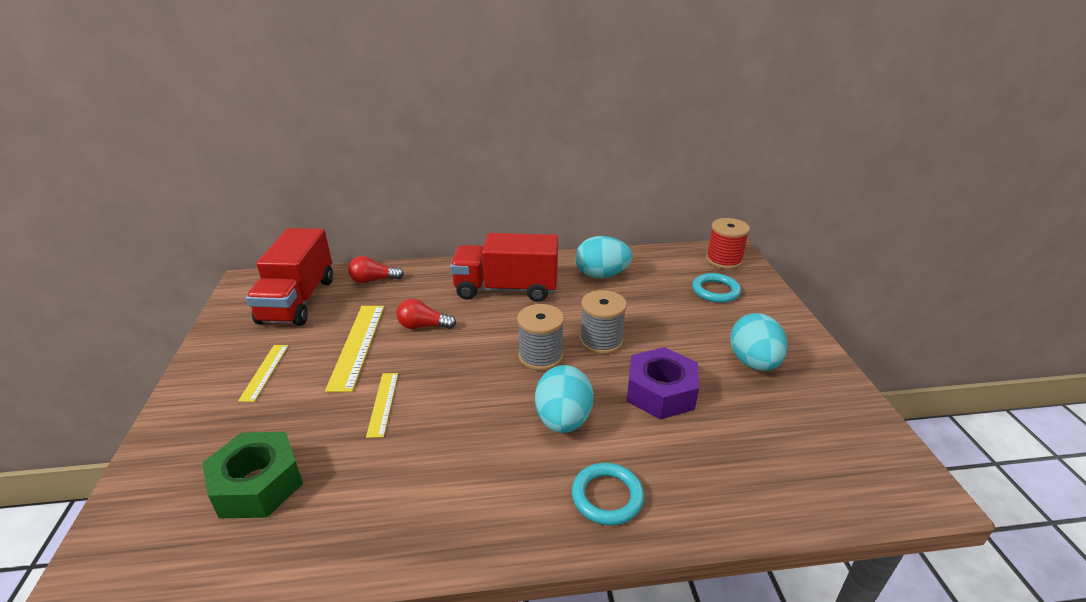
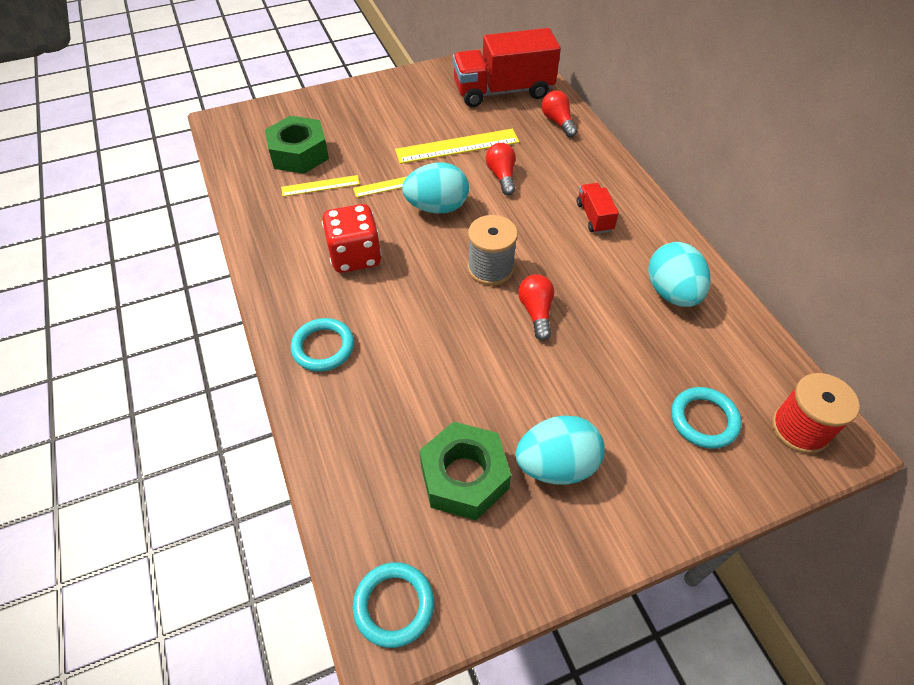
camera: 75 degrees right, 20 degrees up
yellow ruler [238,345,288,402] -> yellow ruler moved to [281,175,360,197]
red truck [450,233,558,302] -> red truck [577,183,619,234], size x0.47
turquoise egg [535,365,593,433] -> turquoise egg moved to [402,162,469,214]
grey spool [580,290,627,354] -> red light bulb [518,274,554,340]
purple nut [627,347,699,420] -> none
none -> red dice [322,204,382,273]
none -> turquoise ring [352,562,434,648]
none -> green nut [419,422,511,520]

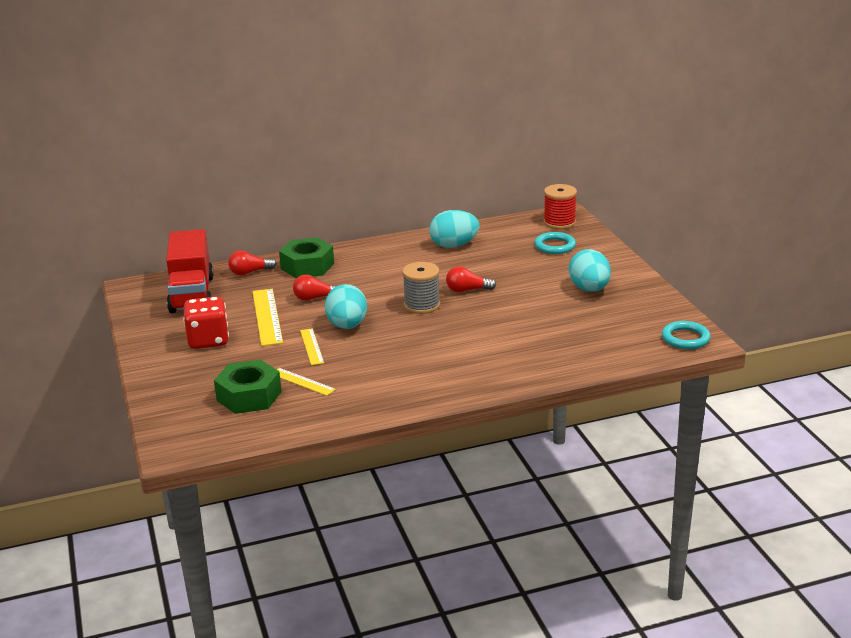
camera: 85 degrees left, 25 degrees down
yellow ruler [281,175,360,197] -> yellow ruler turned 45 degrees counterclockwise [276,368,336,396]
turquoise ring [291,318,354,372] -> none
red dice [322,204,382,273] -> red dice moved to [183,297,229,349]
green nut [419,422,511,520] -> green nut moved to [279,237,334,278]
red truck [577,183,619,234] -> none

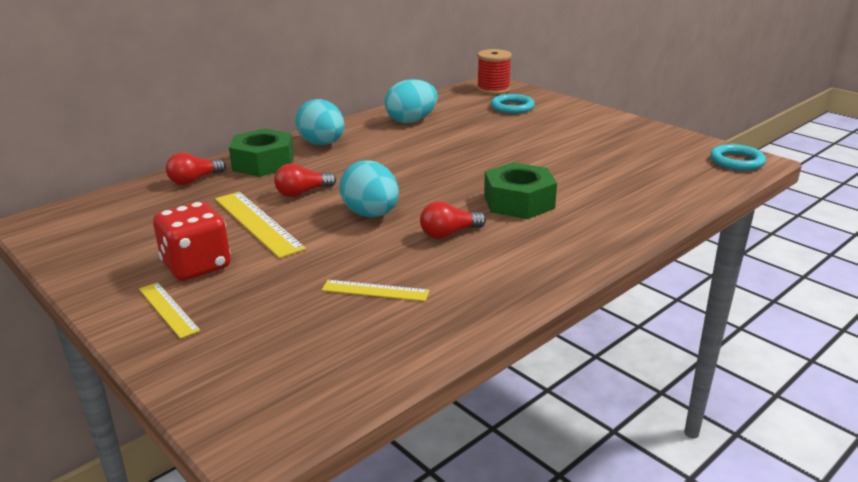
camera: 25 degrees left, 0 degrees up
red truck [166,229,214,313] -> none
green nut [214,359,282,414] -> green nut moved to [484,162,557,219]
yellow ruler [300,328,324,365] -> yellow ruler moved to [139,282,200,339]
grey spool [402,262,440,314] -> none
red light bulb [446,266,496,292] -> red light bulb moved to [420,201,486,239]
turquoise egg [569,249,611,292] -> turquoise egg moved to [295,99,345,145]

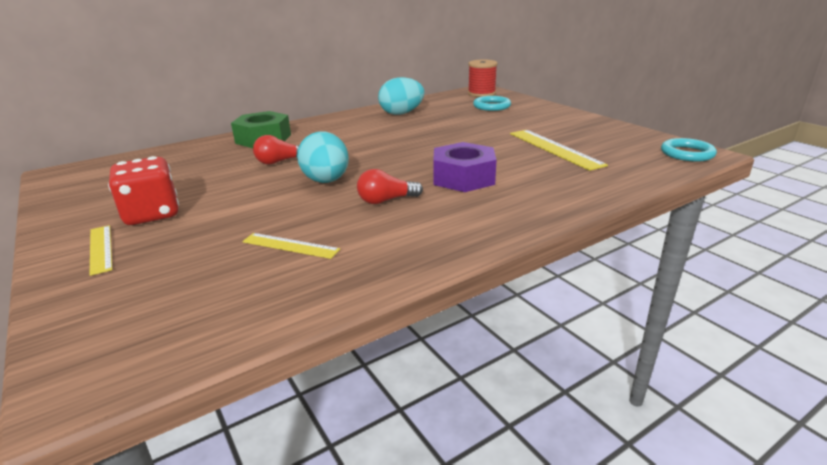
camera: 10 degrees right, 0 degrees up
red light bulb [166,152,226,185] -> none
yellow ruler [215,192,306,258] -> yellow ruler moved to [510,130,608,171]
turquoise egg [295,99,345,145] -> none
green nut [484,162,557,219] -> purple nut [433,142,496,192]

